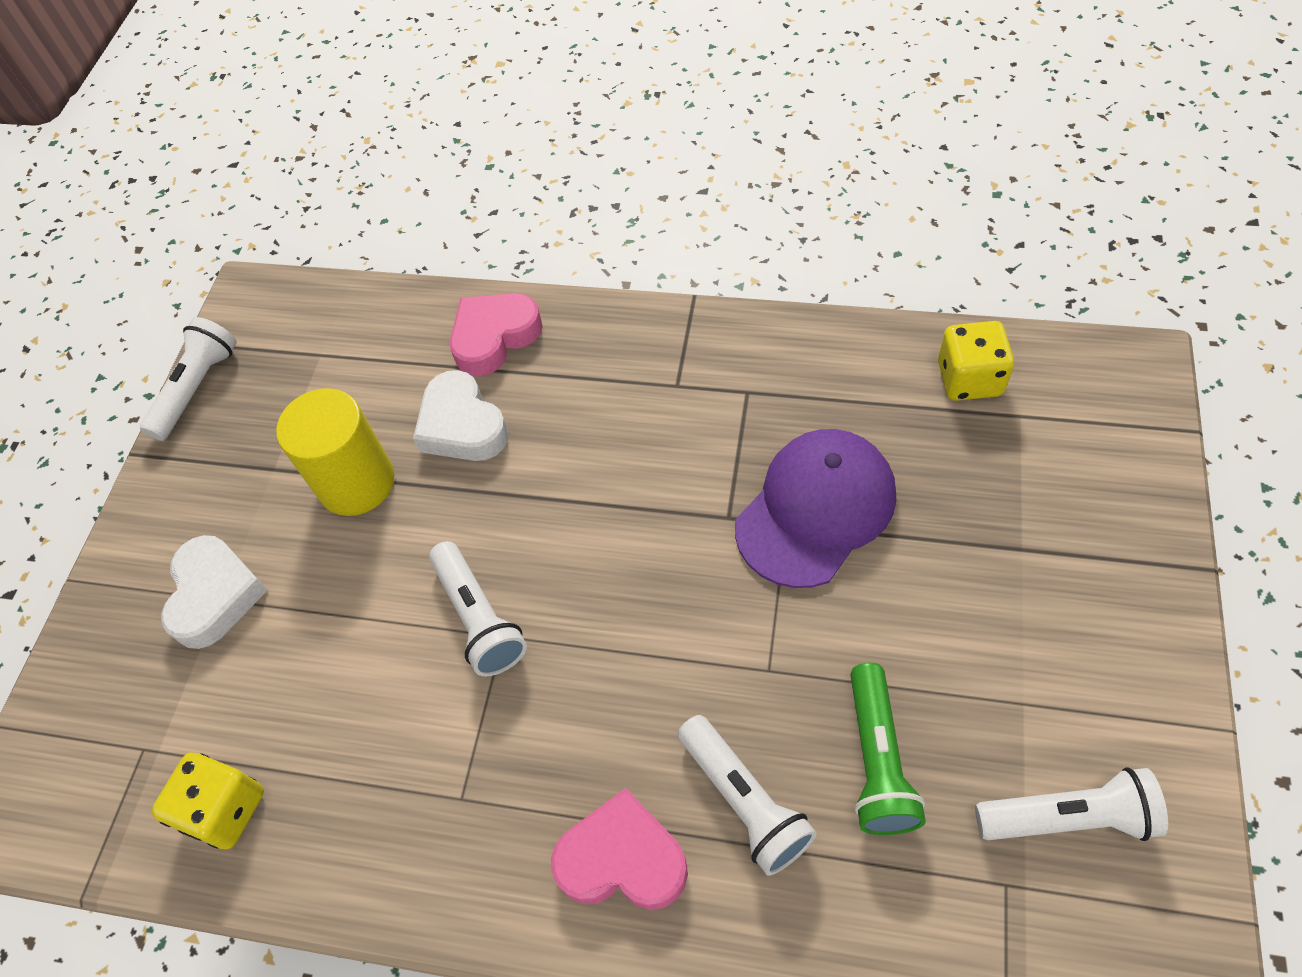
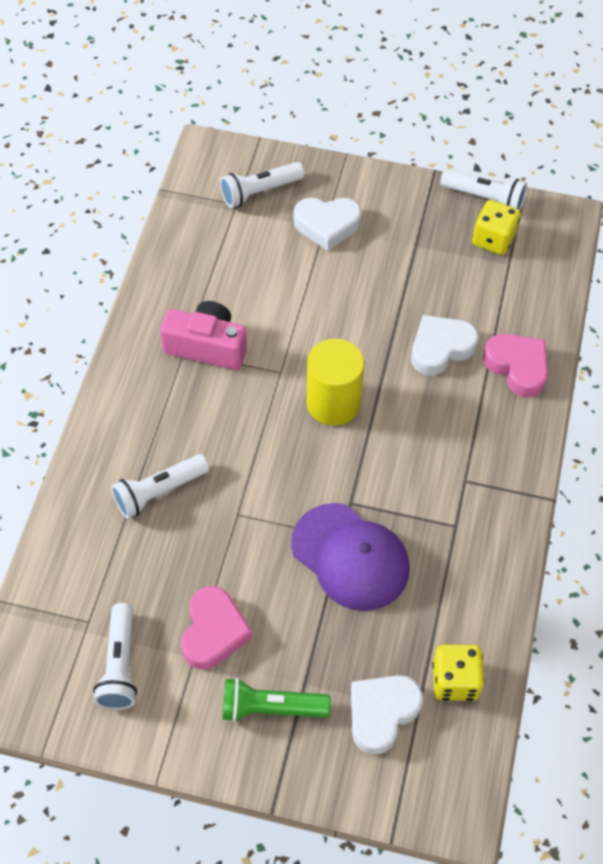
camera: 85 degrees right, 0 degrees up
yellow dice [152,752,264,849] -> yellow dice moved to [472,200,521,255]
yellow cylinder [276,388,395,516] -> yellow cylinder moved to [306,339,364,426]
white flashlight [429,541,527,677] -> white flashlight moved to [220,162,305,208]
pink heart [551,788,688,910] -> pink heart moved to [181,586,252,670]
green flashlight [850,663,926,835] -> green flashlight moved to [223,678,331,722]
none -> pink camera [160,301,247,370]
none -> white heart [351,675,423,755]

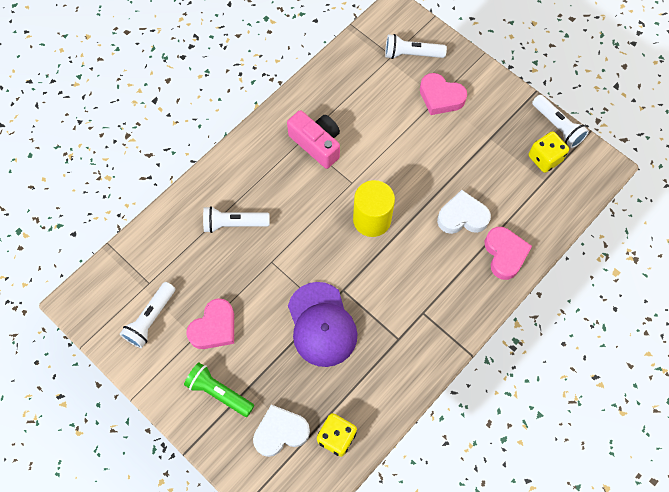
camera: 30 degrees right, 10 degrees up
white heart [294,198,362,251] -> pink heart [420,73,467,115]

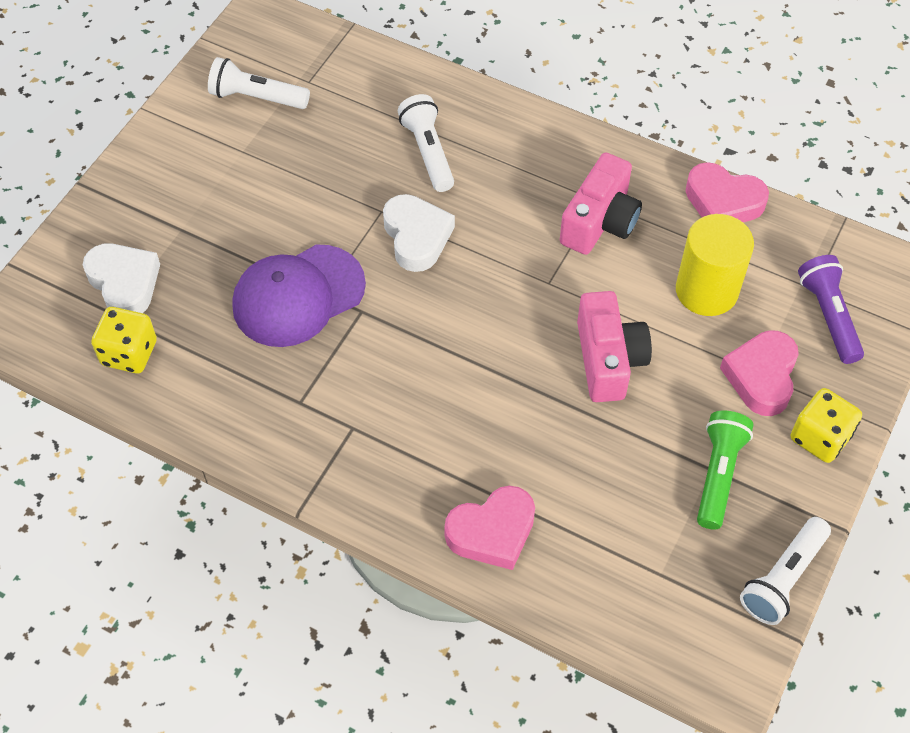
camera: 75 degrees right, 10 degrees down
green flashlight [184,362,254,417] -> green flashlight moved to [697,410,753,530]
pink heart [186,298,234,349] -> pink heart moved to [686,162,769,222]
yellow cylinder [353,180,395,237] -> yellow cylinder moved to [676,214,754,316]
white flashlight [385,34,447,59] -> purple flashlight [798,255,864,364]
white heart [437,190,491,234] -> white heart moved to [383,194,455,272]
yellow dice [529,131,569,173] -> yellow dice moved to [791,388,862,463]
none -> pink camera [577,291,652,402]

